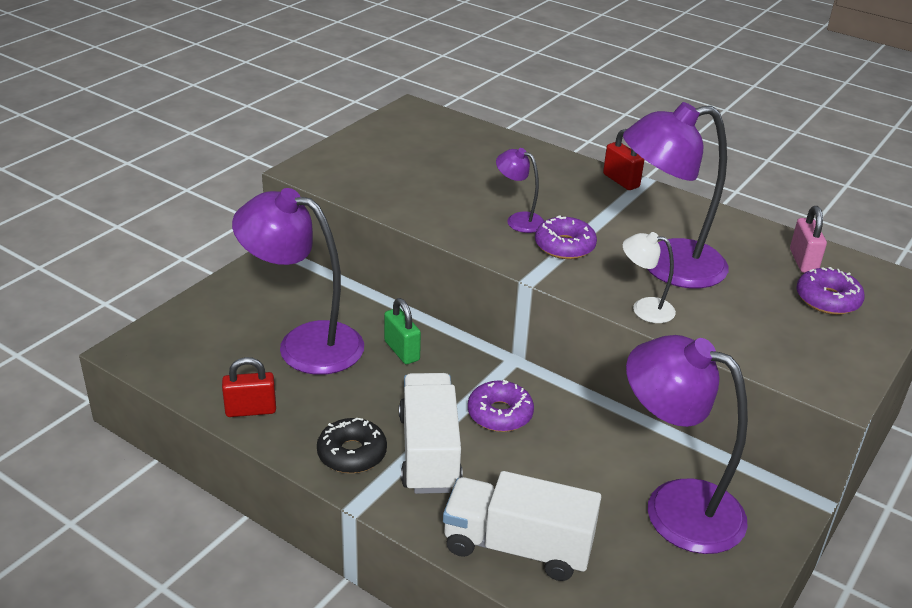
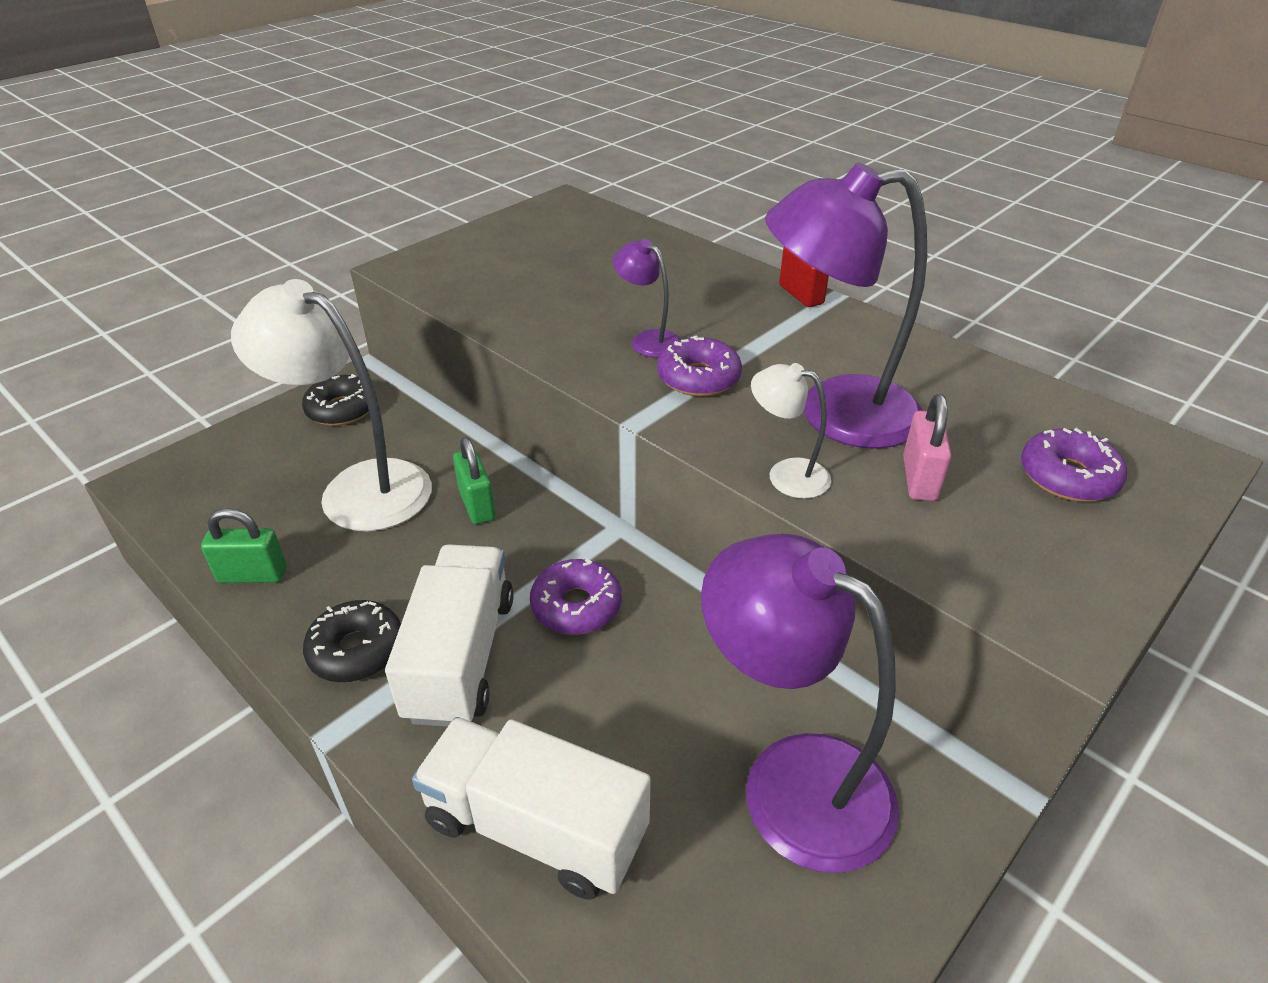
camera: 10 degrees right, 5 degrees up
red padlock [222,357,276,417] -> green padlock [201,508,287,583]
purple lamp [232,188,364,375] -> white lamp [231,279,432,531]
pink padlock [790,206,827,273] -> pink padlock moved to [903,394,951,501]
none -> black donut [302,374,369,426]

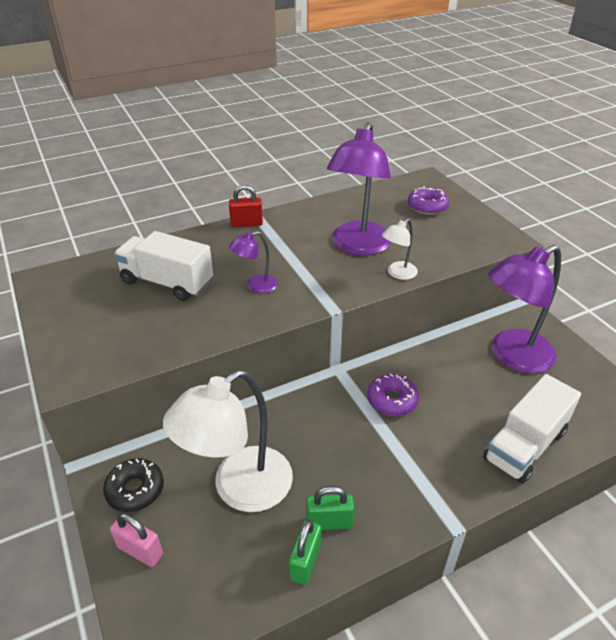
camera: 70 degrees left, 0 degrees up
black donut [303,600,401,682] -> none
white truck [385,544,513,727] -> white truck moved to [114,231,213,301]
green padlock [453,437,495,524] -> green padlock moved to [307,486,354,530]
purple donut [657,335,742,396] -> none
pink padlock [903,394,951,501] -> pink padlock moved to [110,513,163,567]

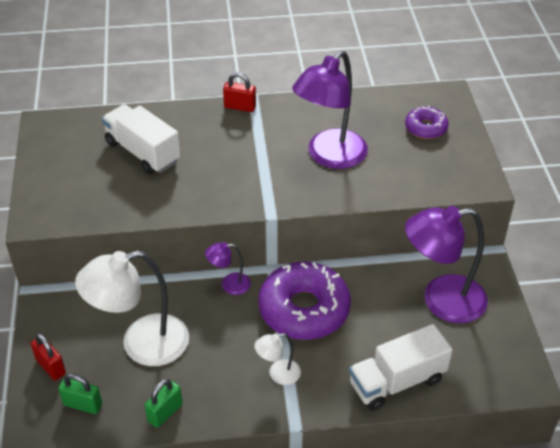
camera: 20 degrees right, 5 degrees up
black donut [103,458,164,512] -> none
pink padlock [110,513,163,567] -> red padlock [31,333,66,381]
purple lamp [229,231,278,294] -> purple lamp moved to [205,242,251,295]
green padlock [307,486,354,530] -> green padlock moved to [59,373,102,414]
purple donut [368,374,419,416] -> purple donut [259,262,351,340], size x1.95
white lamp [382,219,418,280] -> white lamp moved to [254,333,301,385]

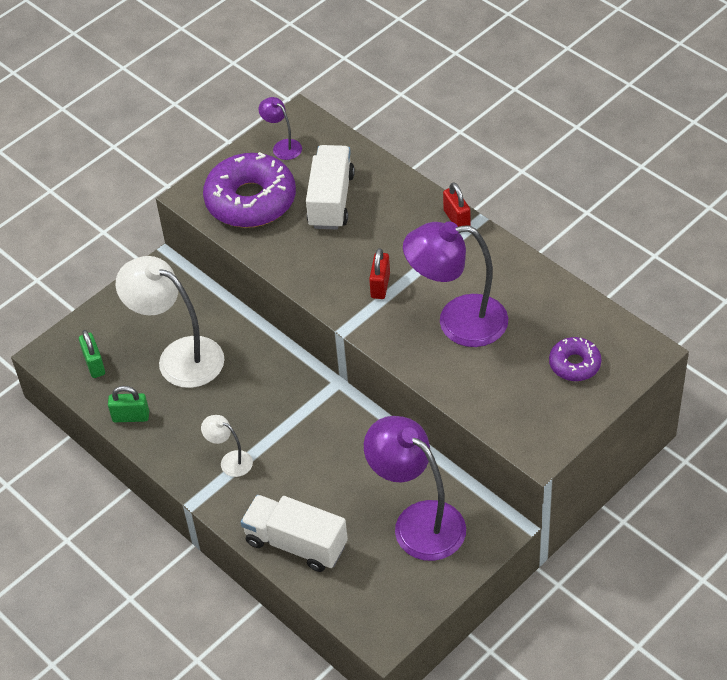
camera: 55 degrees right, 5 degrees up
red padlock [31,333,66,381] -> red padlock moved to [369,248,390,299]
purple lamp [205,242,251,295] -> purple lamp moved to [259,97,302,160]
purple donut [259,262,351,340] -> purple donut moved to [203,152,296,228]

